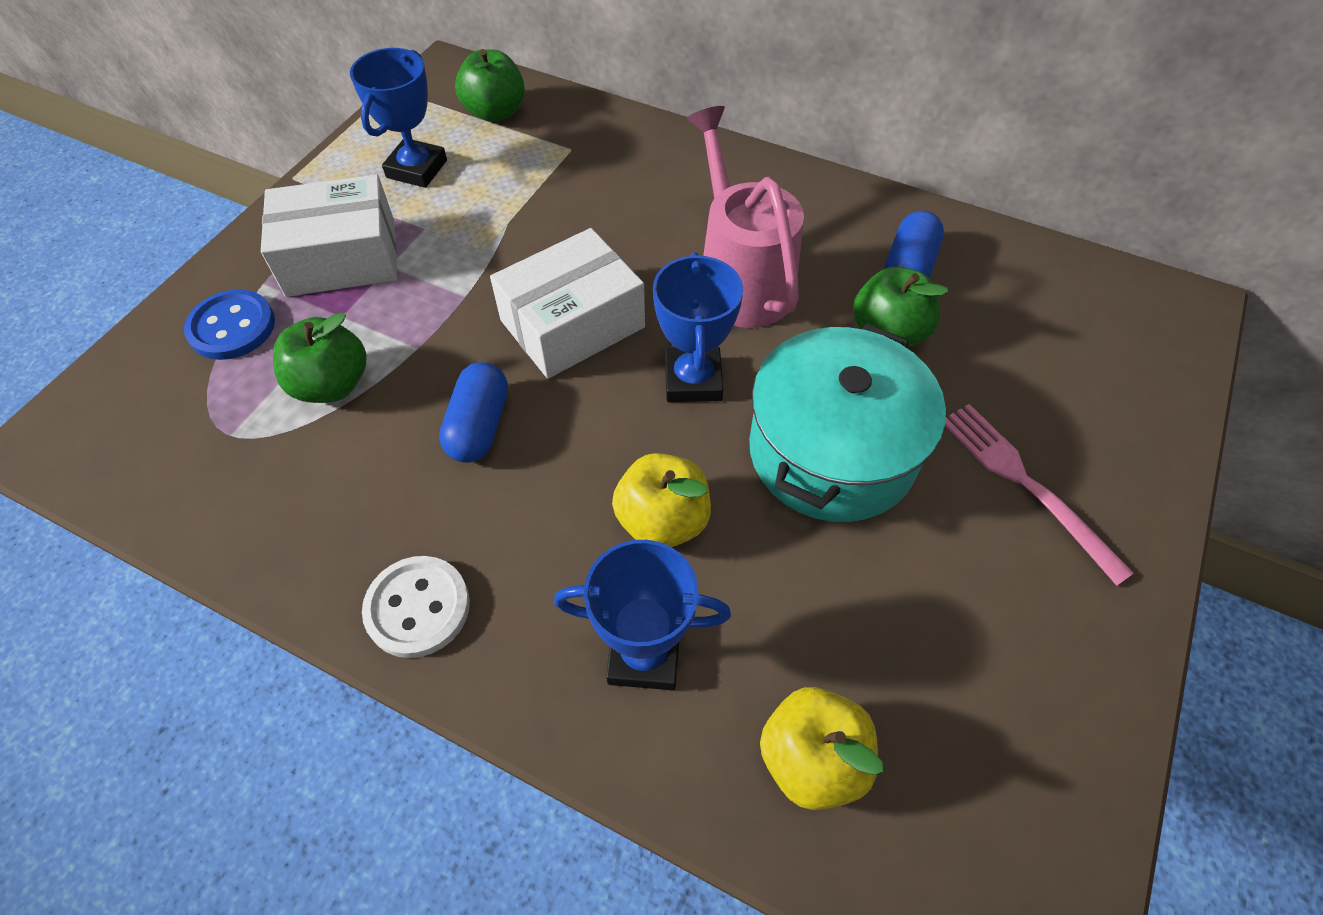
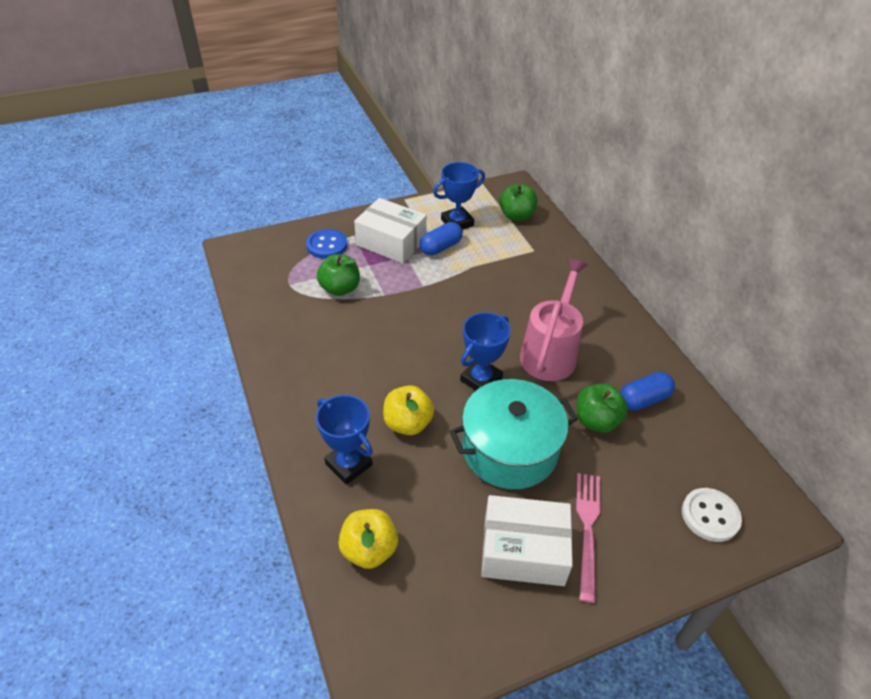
camera: 40 degrees right, 10 degrees down
white button [362,556,470,658] -> white button moved to [682,488,742,542]
blue capsule [439,362,508,463] -> blue capsule moved to [420,222,463,256]
white box [490,228,645,379] -> white box moved to [481,495,573,586]

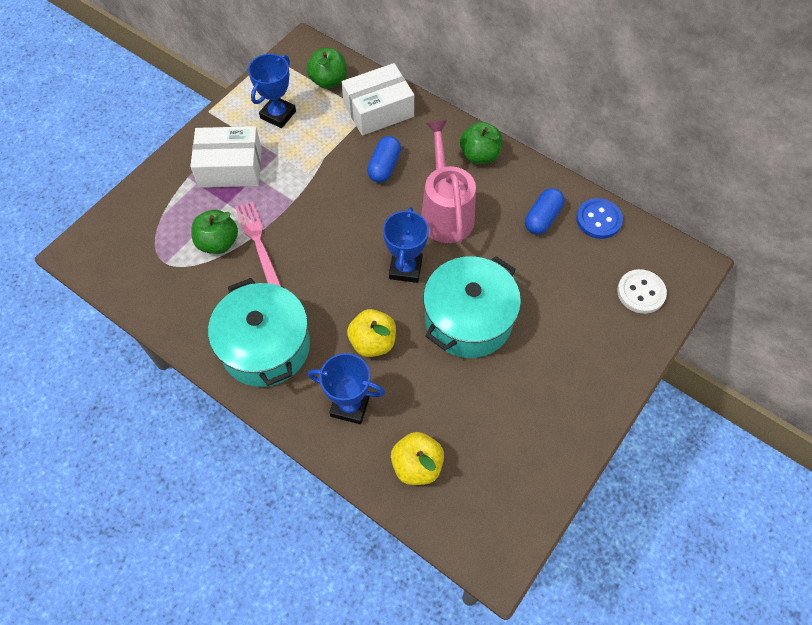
camera: 30 degrees left, 15 degrees up
blue button [306,229,347,259] -> blue button moved to [576,198,623,239]
blue capsule [420,222,463,256] -> blue capsule moved to [367,136,401,183]
white box [481,495,573,586] -> white box moved to [341,63,414,136]
green apple [576,384,628,433] -> green apple moved to [460,122,503,164]
pink fork [576,473,600,603] -> pink fork moved to [235,201,281,287]
none -> turquoise pot [208,278,310,387]

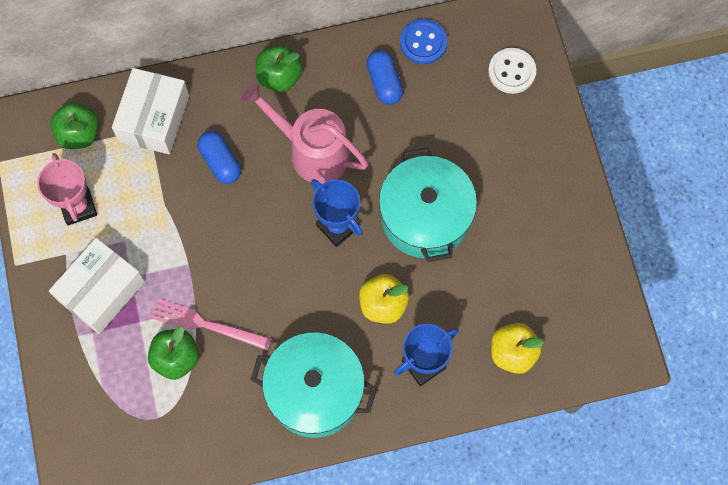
camera: 50 degrees left, 10 degrees up
blue trophy [248,54,296,128] -> pink trophy [37,153,97,225]

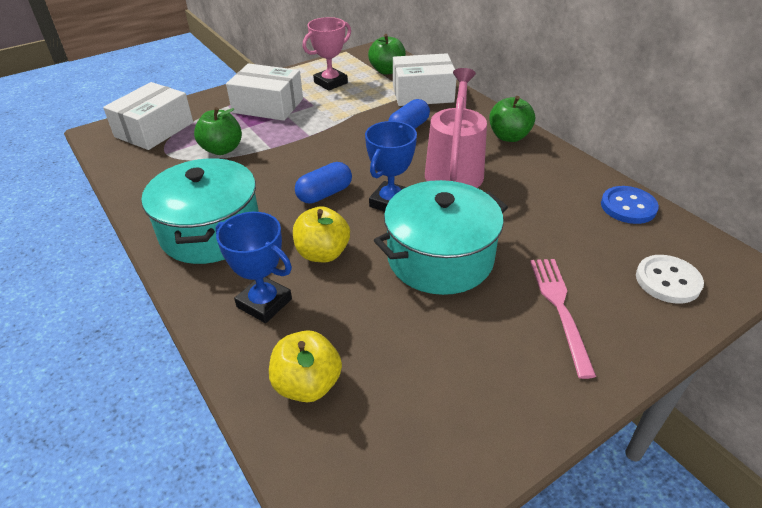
camera: 70 degrees right, 30 degrees down
pink fork [151,299,272,351] -> pink fork moved to [530,259,596,379]
blue capsule [367,50,403,105] -> blue capsule moved to [295,162,352,204]
none -> white box [103,82,193,150]

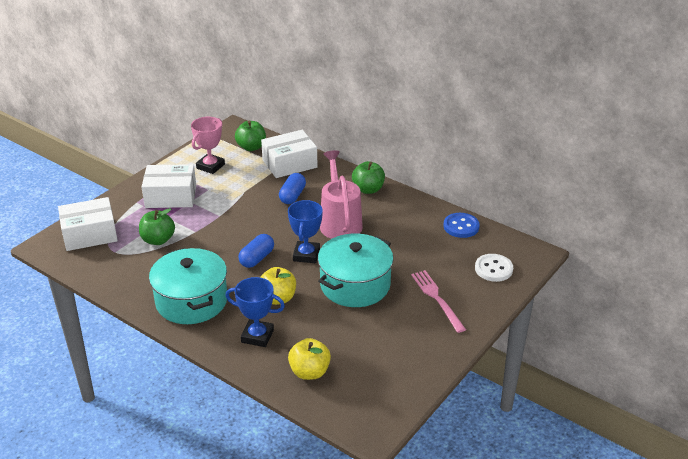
camera: 20 degrees left, 5 degrees down
white box [103,82,193,150] -> white box turned 60 degrees clockwise [58,197,118,251]

